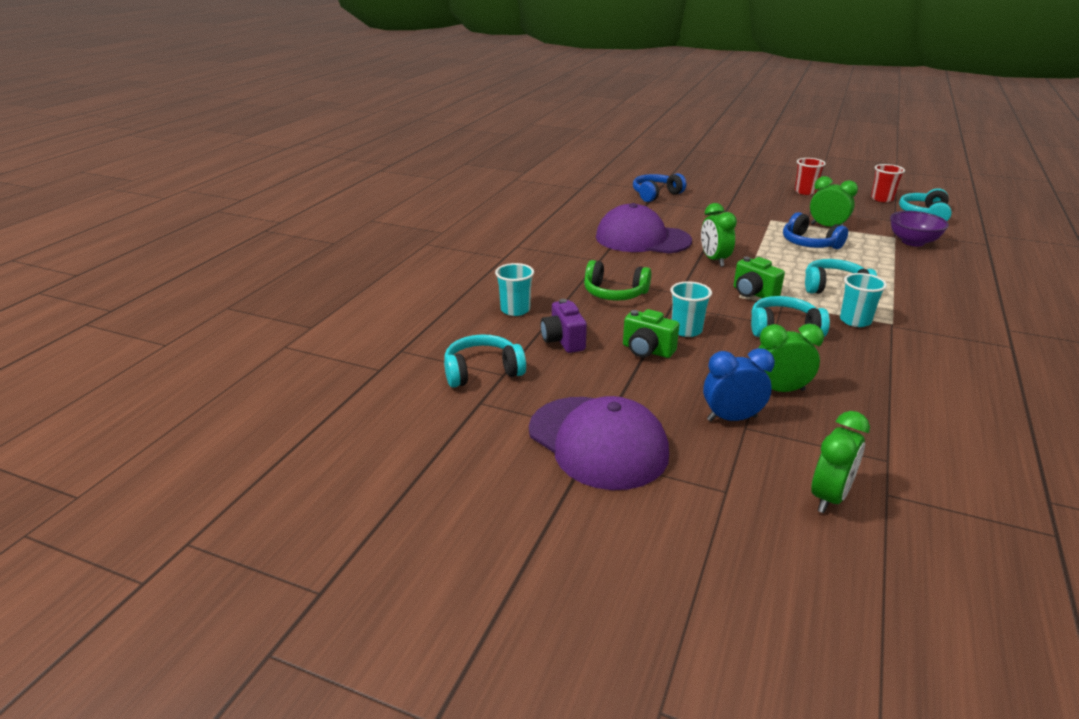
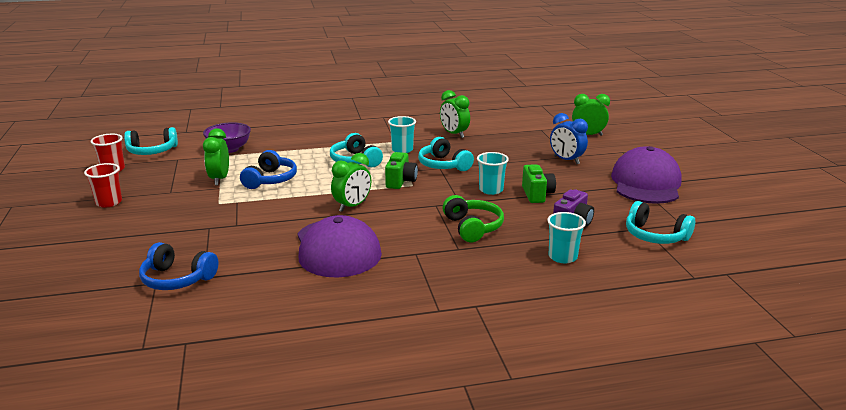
camera: 125 degrees left, 5 degrees down
green clock [758,324,824,392] -> green clock moved to [440,90,470,138]

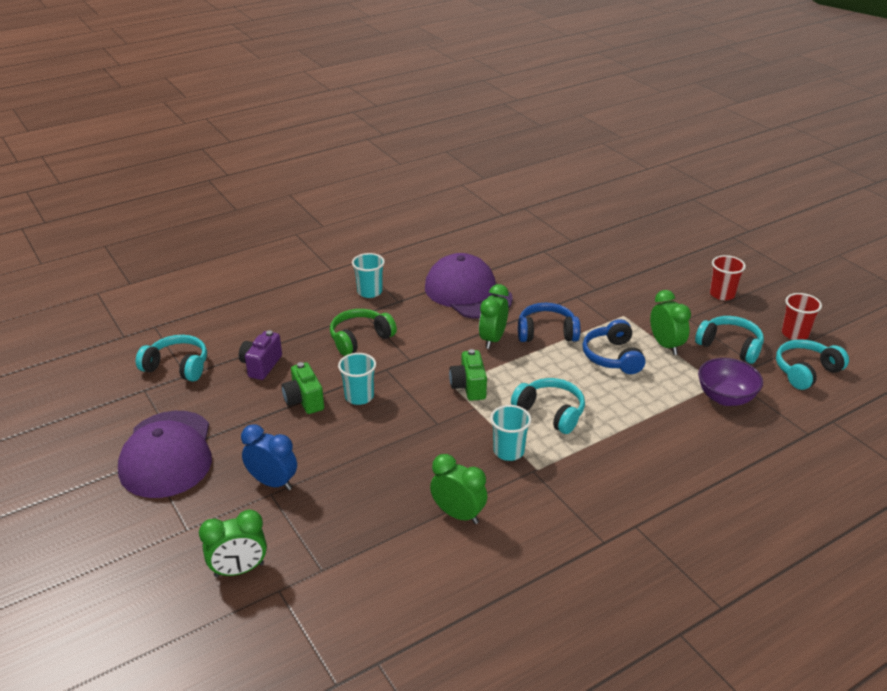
camera: 160 degrees right, 10 degrees up
blue headphones [139,242,219,290] -> blue headphones moved to [518,303,580,342]
turquoise headphones [418,137,474,171] -> turquoise headphones moved to [695,316,764,364]
green headphones [442,195,504,242] -> green headphones turned 90 degrees clockwise [330,309,397,356]
turquoise cup [547,212,586,263] -> turquoise cup moved to [352,253,385,298]

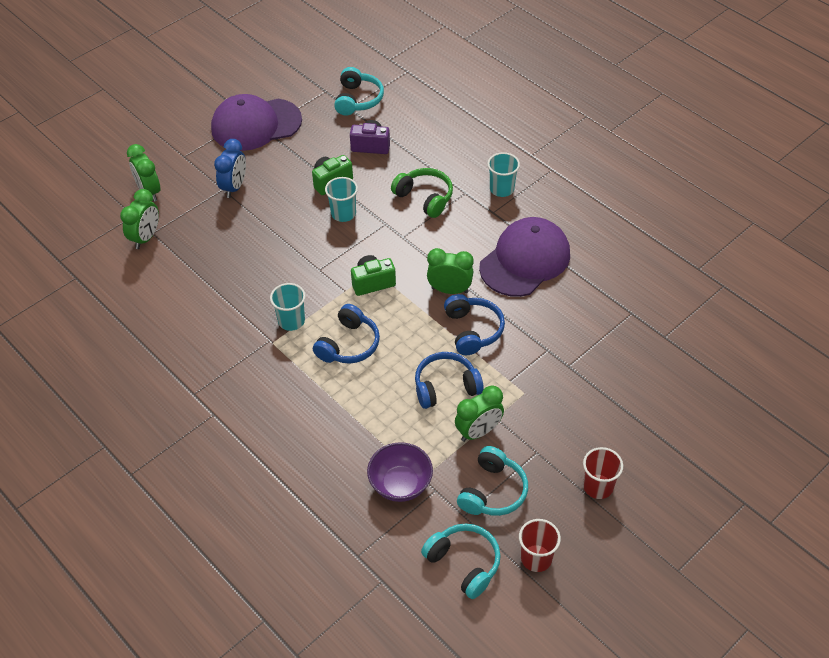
camera: 80 degrees right, 15 degrees up
green clock [430,454,487,524] -> green clock moved to [120,189,159,249]
turquoise headphones [511,378,585,434] -> blue headphones [313,304,380,364]

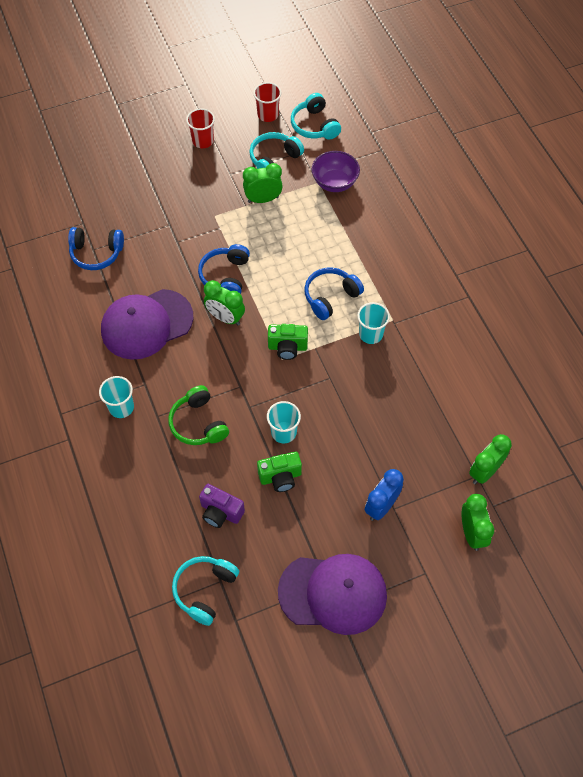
camera: 160 degrees left, 10 degrees up
blue headphones [415,352,484,409] -> blue headphones moved to [68,227,124,270]

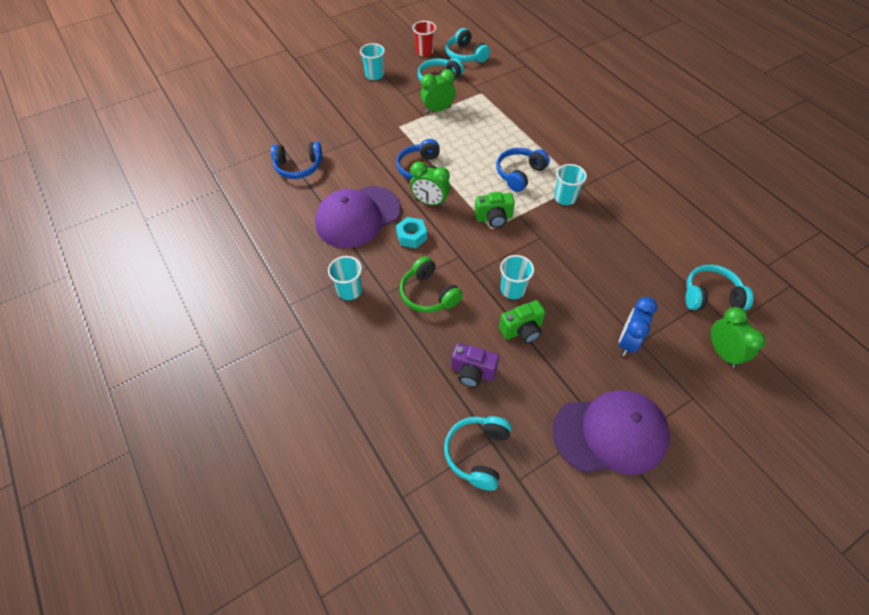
camera: 10 degrees left, 5 degrees down
red cup [186,108,215,148] -> turquoise cup [360,43,385,80]
purple bowl [312,151,360,192] -> none
green clock [469,434,512,484] -> turquoise headphones [685,264,754,310]
none -> turquoise nut [396,217,427,248]

